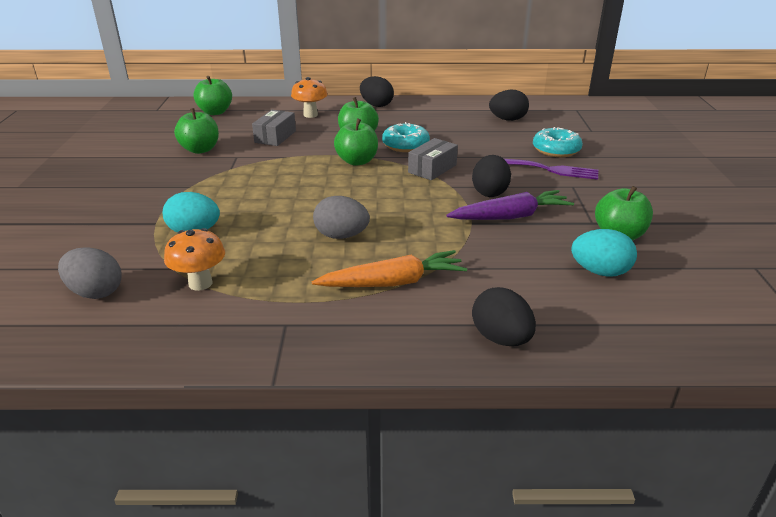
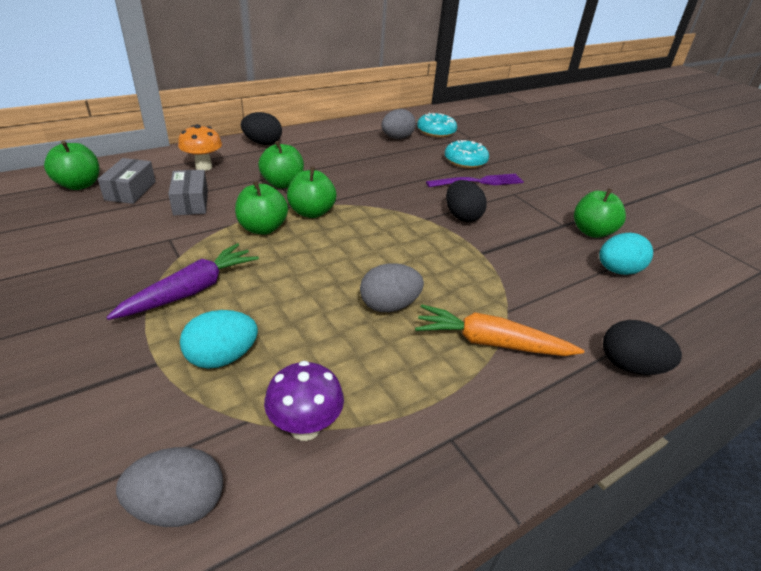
camera: 35 degrees left, 5 degrees up
orange mushroom [164,228,225,291] -> purple mushroom [264,361,344,441]
green apple [174,108,219,154] -> green apple moved to [235,181,288,235]
orange carrot [312,250,467,287] -> orange carrot turned 120 degrees counterclockwise [415,305,584,356]
turquoise donut [382,122,430,152] -> turquoise donut moved to [417,112,457,138]
grey box [408,138,458,180] -> grey box moved to [98,158,156,204]
purple carrot [446,190,574,220] -> purple carrot moved to [106,243,259,320]
black egg [489,90,529,121] -> grey egg [381,109,416,139]

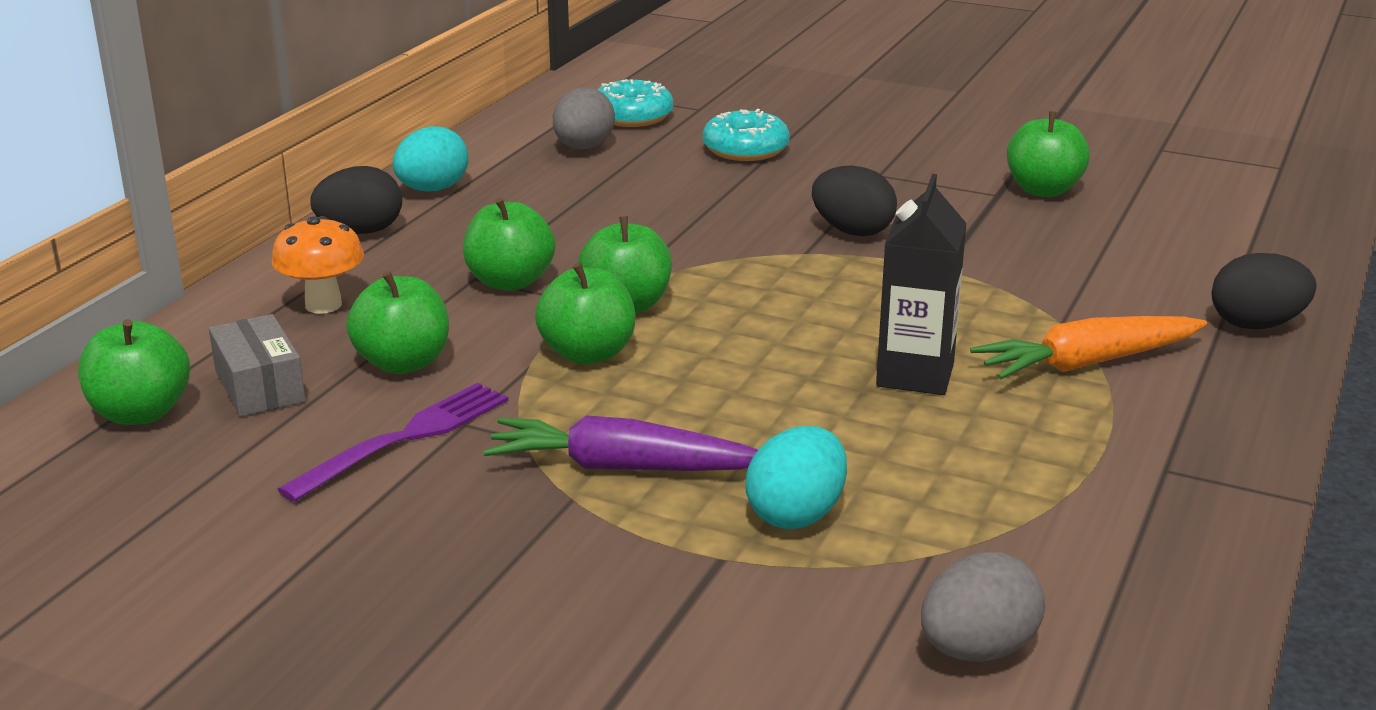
camera: 30 degrees left, 10 degrees down
purple carrot [106,243,259,320] -> purple carrot turned 90 degrees counterclockwise [483,415,758,471]
grey box [168,170,208,215] -> green apple [346,271,449,374]
purple mushroom [264,361,344,441] -> none
grey egg [360,263,424,312] -> black carton [876,174,967,395]
purple fork [426,174,524,187] -> purple fork moved to [277,382,508,502]
turquoise egg [599,233,653,275] -> turquoise egg moved to [393,126,468,192]

